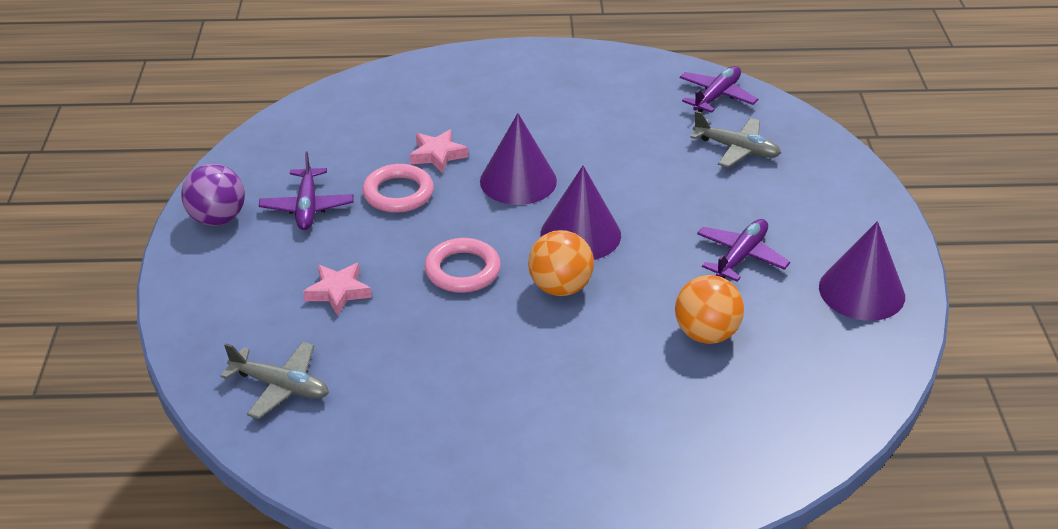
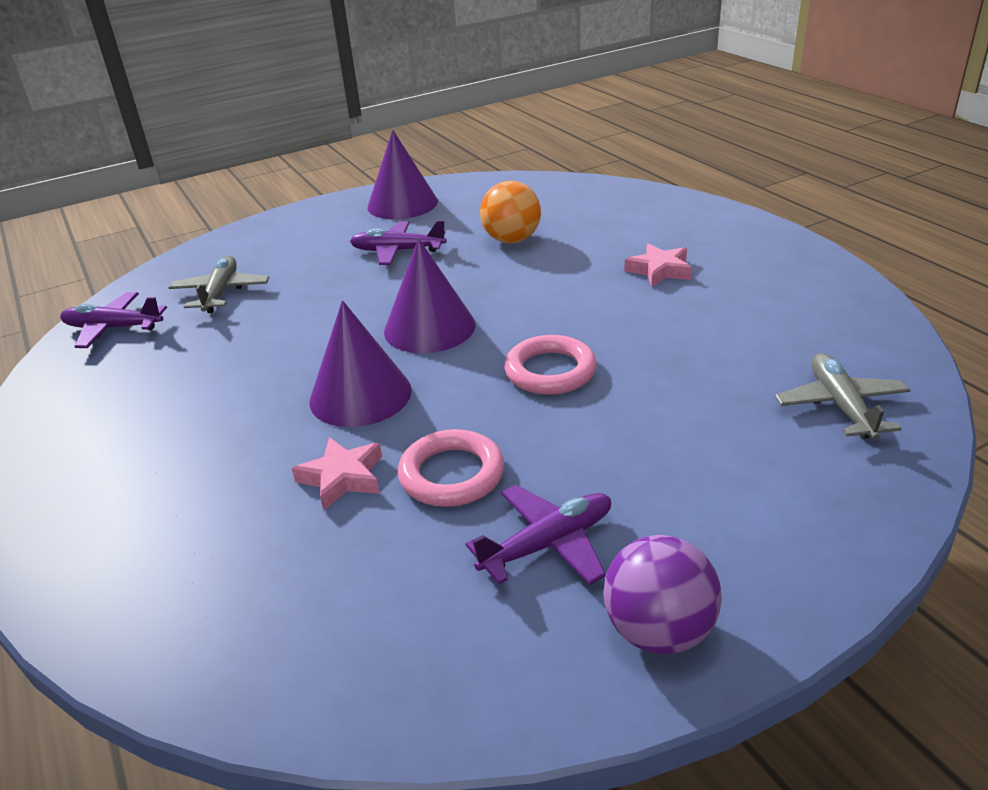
camera: 115 degrees left, 5 degrees down
pink star [303,263,372,316] -> pink star moved to [624,243,692,287]
orange ball [528,230,594,296] -> none

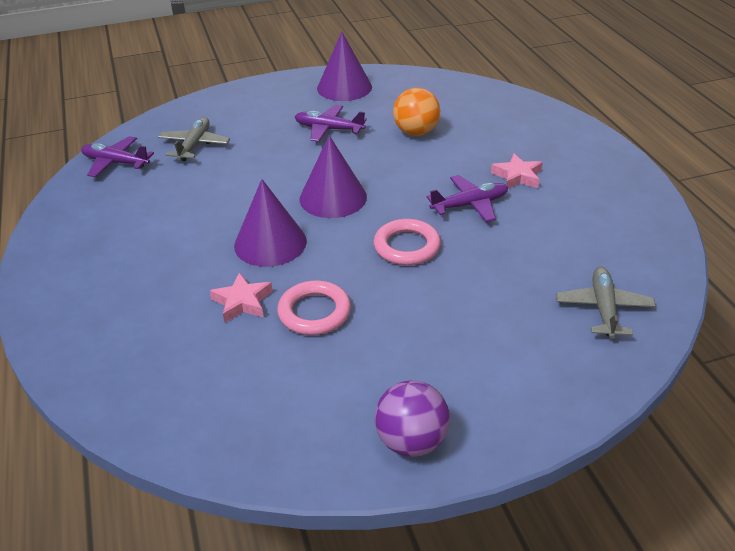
camera: 10 degrees right, 5 degrees up
purple plane [465,485,611,585] -> purple plane moved to [427,175,508,222]

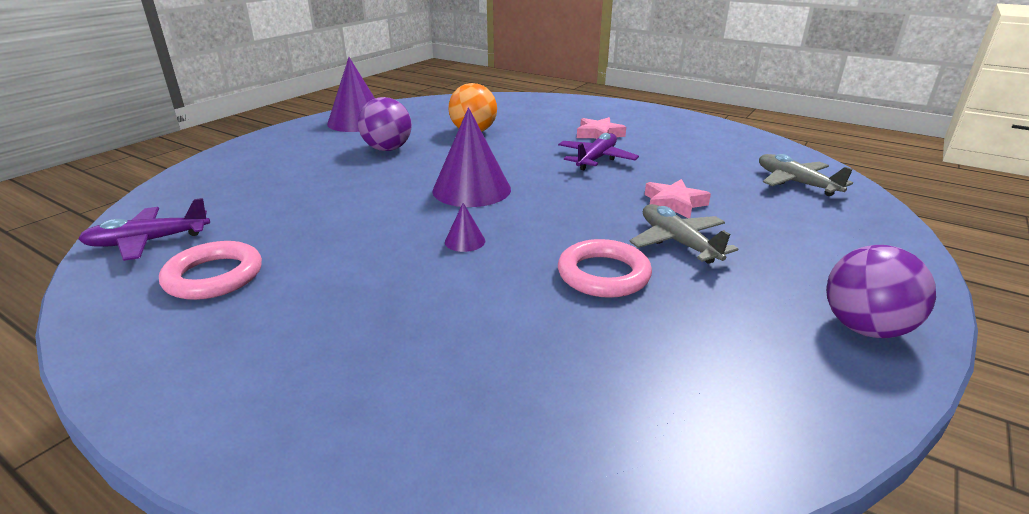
camera: 40 degrees left, 10 degrees down
grey plane [158,117,230,161] -> grey plane moved to [629,204,739,264]
pink star [210,272,273,323] -> pink star moved to [645,179,711,218]
purple cone [234,179,307,267] -> purple cone [445,203,485,252], size x0.44
purple plane [295,105,367,142] -> purple ball [358,97,412,151]
pink ring [374,219,441,265] -> pink ring moved to [159,241,262,300]

